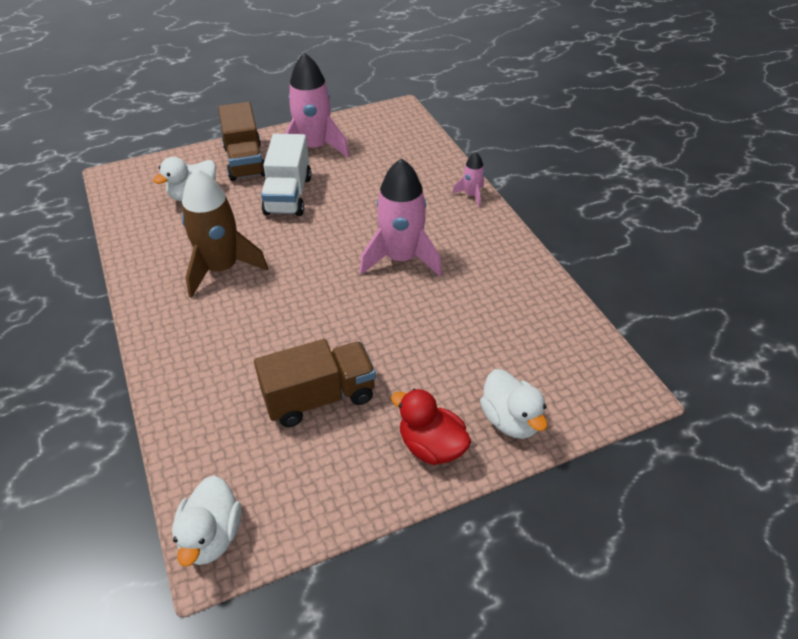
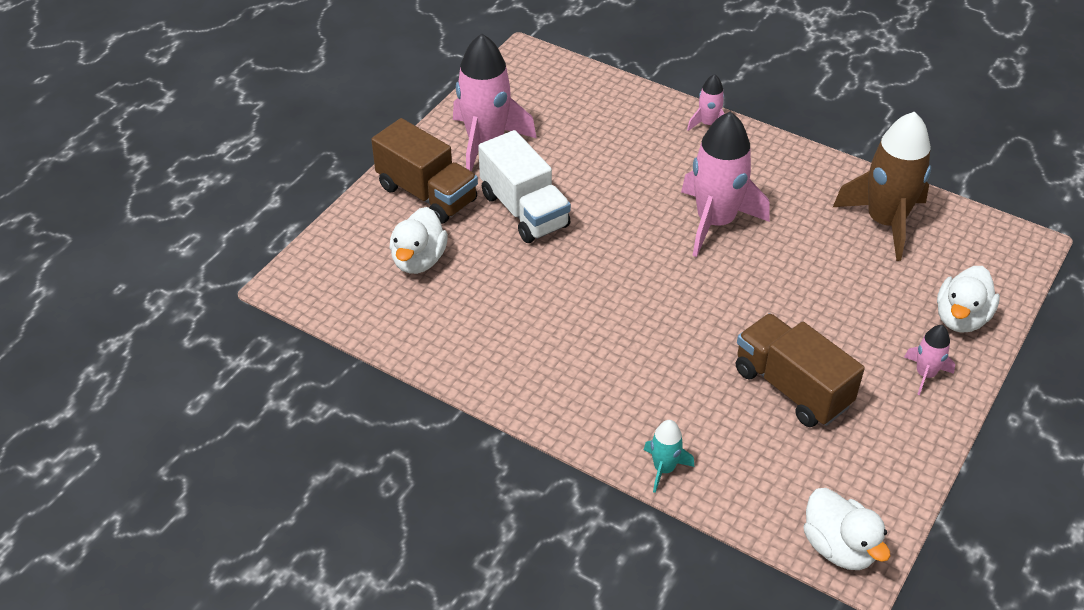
camera: 35 degrees left, 0 degrees up
brown rocket [182,168,268,298] -> brown rocket moved to [833,111,931,261]
brown truck [254,339,376,427] -> brown truck turned 75 degrees counterclockwise [736,313,865,427]
red duck [391,389,471,465] -> pink rocket [904,325,955,395]
white duck [480,369,548,439] -> white duck turned 90 degrees clockwise [937,266,1000,333]
none -> turquoise rocket [644,420,694,493]

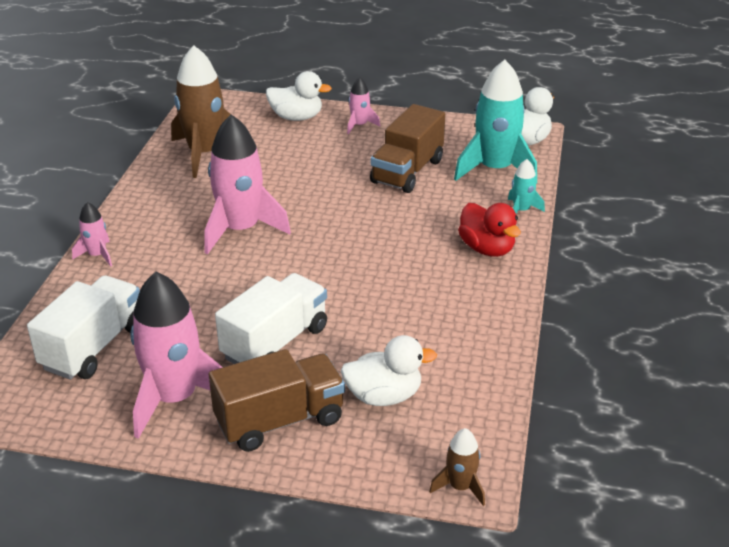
camera: 110 degrees left, 10 degrees down
brown truck [371,118,478,224] -> brown truck turned 45 degrees clockwise [209,349,345,452]
none -> white truck [27,275,140,380]
none -> brown rocket [429,428,485,506]
none -> turquoise rocket [454,60,537,184]
none -> red duck [458,203,521,257]

